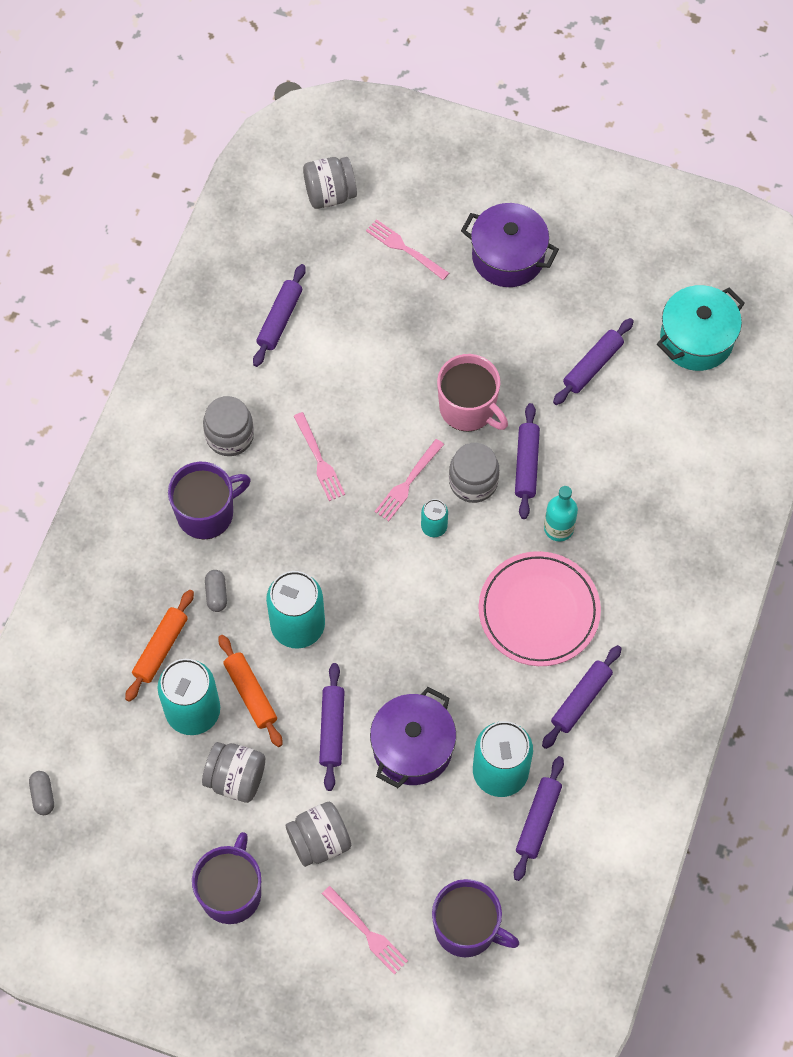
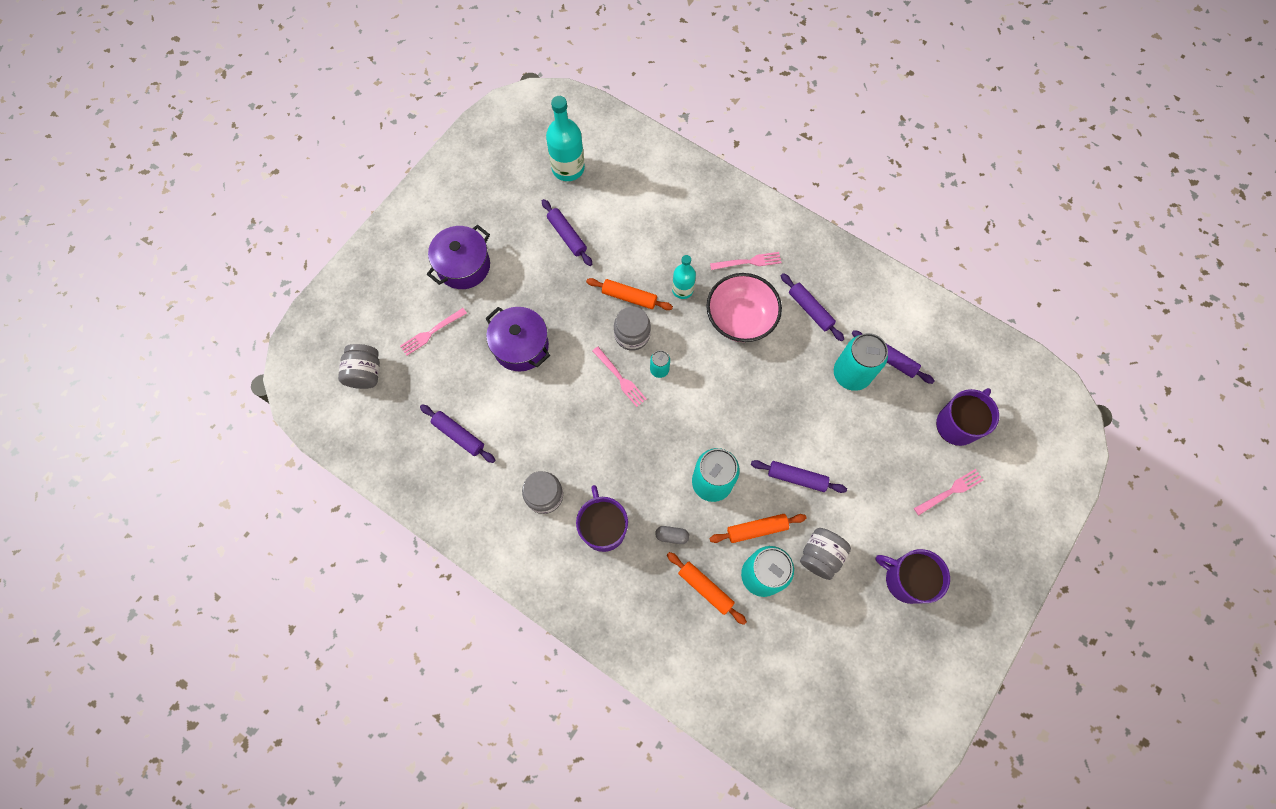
camera: 75 degrees left, 5 degrees up
grey capsule [29,771,54,815] -> none
grey jar [286,802,351,867] -> none
pink fork [294,412,345,501] -> pink fork moved to [710,252,782,270]
purple pot [370,687,456,788] -> purple pot moved to [485,307,550,371]
pink mug [437,354,508,432] -> none
pink plate [478,551,601,666] -> pink bowl [706,273,782,342]
purple rolling pin [515,403,540,519] -> orange rolling pin [586,278,673,310]
turquoise pot [657,285,745,371] -> turquoise bottle [546,96,585,181]

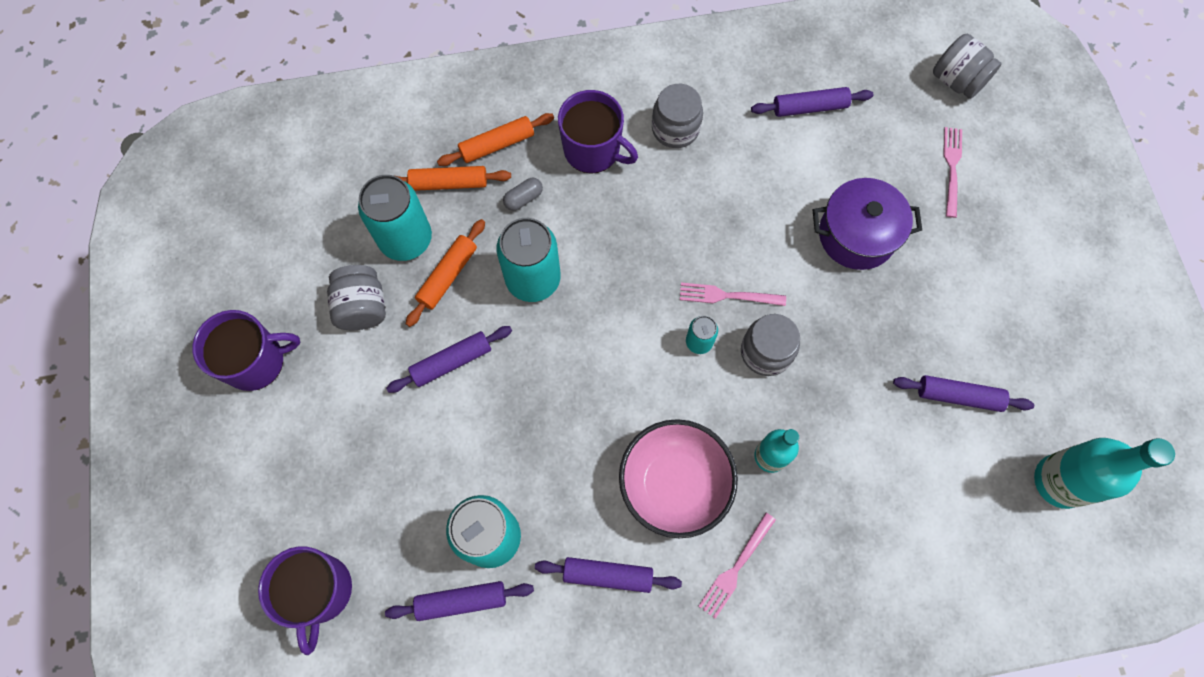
camera: 135 degrees right, 0 degrees up
purple pot [427,225,490,289] -> none
orange rolling pin [586,278,673,310] -> orange rolling pin moved to [437,113,554,166]
pink fork [914,469,983,515] -> none

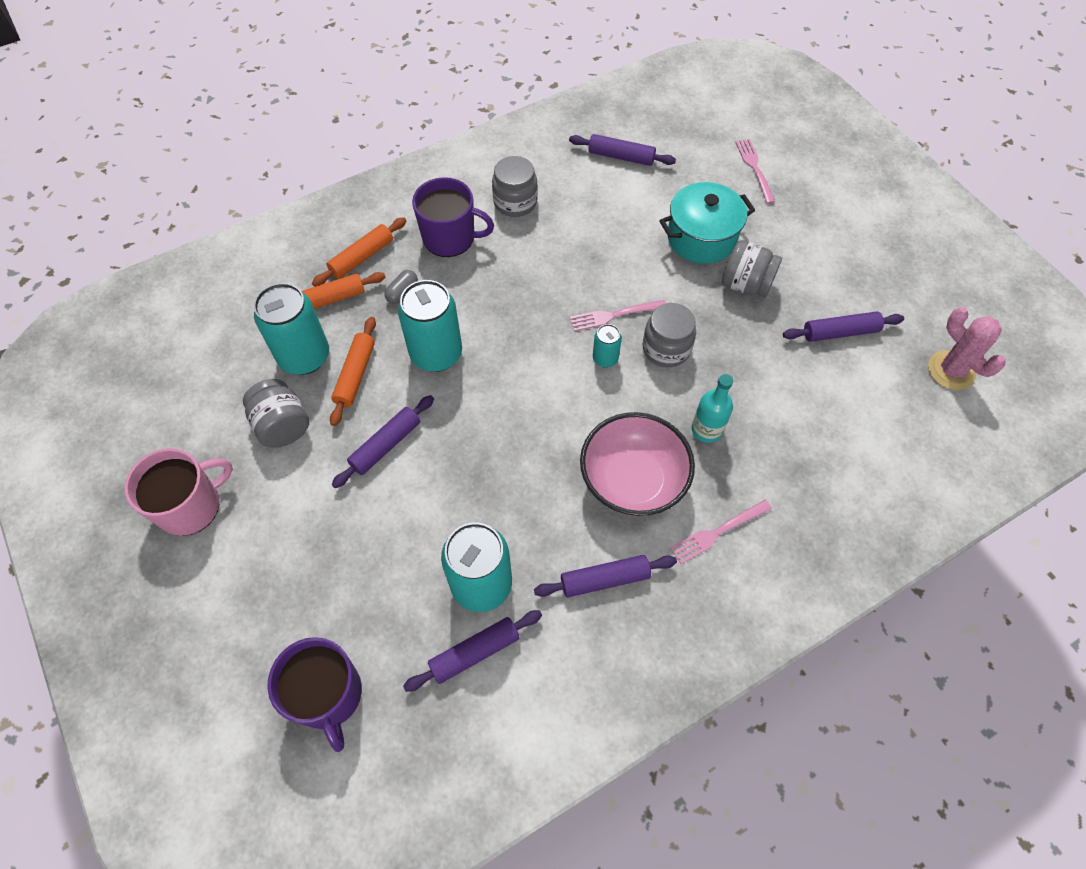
camera: 20 degrees left, 10 degrees down
purple mug [192,310,300,391] -> pink mug [124,448,233,536]
pink fork [699,513,776,619] -> pink fork turned 45 degrees clockwise [670,500,772,564]
purple rolling pin [751,87,873,117] -> purple rolling pin turned 45 degrees clockwise [569,134,676,166]
purple pot [813,178,922,270] -> turquoise pot [660,182,755,264]
grey jar [933,34,1002,99] -> grey jar moved to [722,240,782,297]
turquoise bottle [1034,438,1175,509] -> pink cactus [928,307,1006,390]

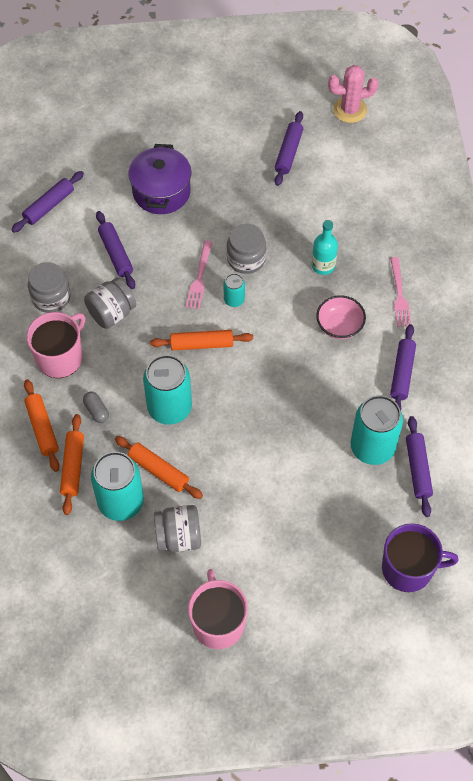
camera: 65 degrees left, 0 degrees up
purple rolling pin [331,395,434,488] -> purple rolling pin moved to [96,211,135,289]
purple mug [412,177,494,257] -> pink mug [26,312,85,378]
pink bowl [580,412,695,516] -> pink bowl [316,295,366,339], size x0.60
turquoise pot [660,182,755,264] -> purple pot [129,144,191,214]
grey jar [722,240,782,297] -> grey jar moved to [84,278,136,329]
pink fork [735,139,775,204] -> none
none -> orange rolling pin [150,330,253,350]

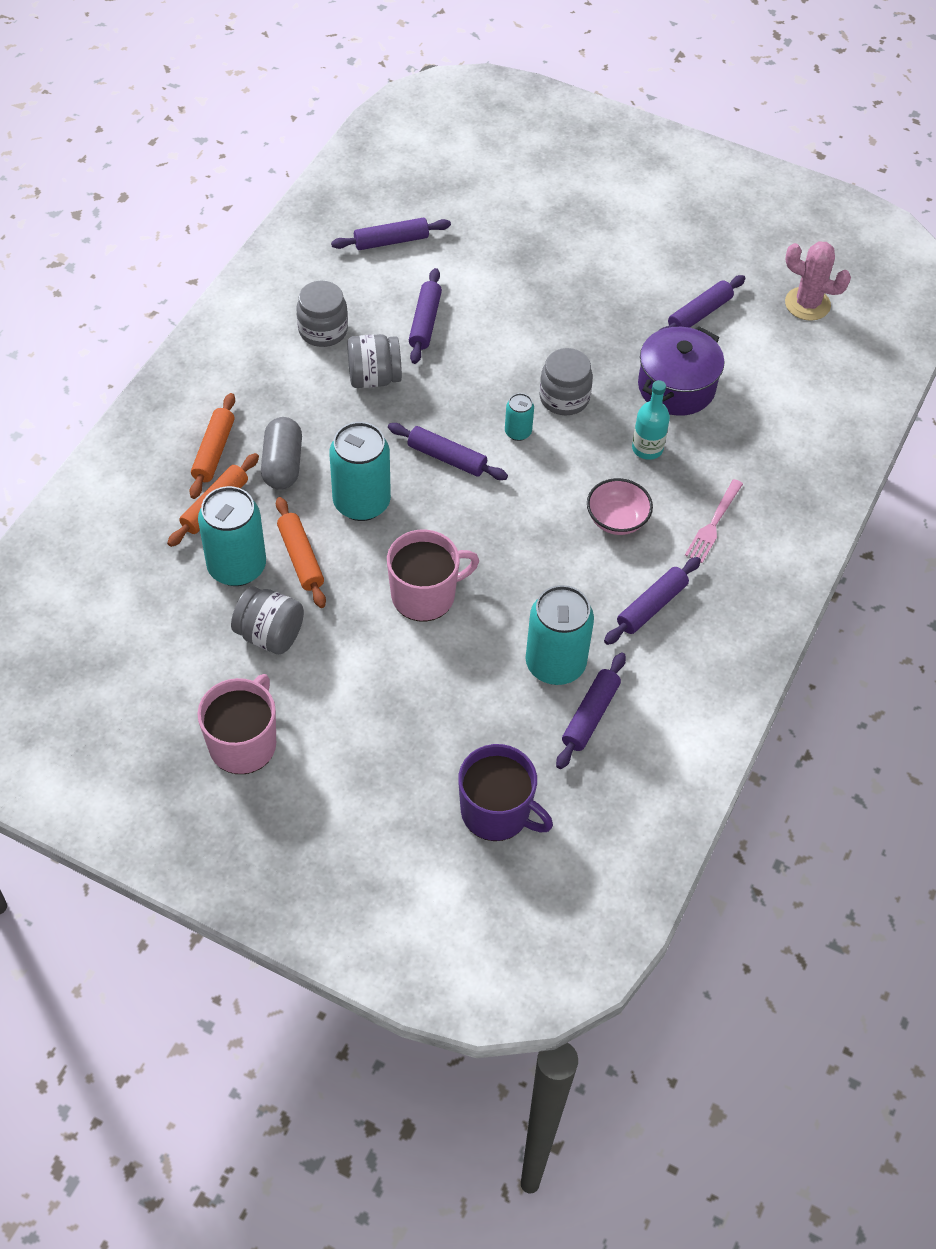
camera: 30 degrees right, 5 degrees down
pink mug [26,312,85,378] -> pink mug moved to [387,530,479,622]
grey capsule [83,392,109,423] -> grey capsule [261,417,302,490], size x1.77
purple pot [129,144,191,214] -> purple pot moved to [638,326,725,416]
orange rolling pin [150,330,253,350] -> purple rolling pin [388,423,508,480]
pink fork [186,241,212,309] -> none

